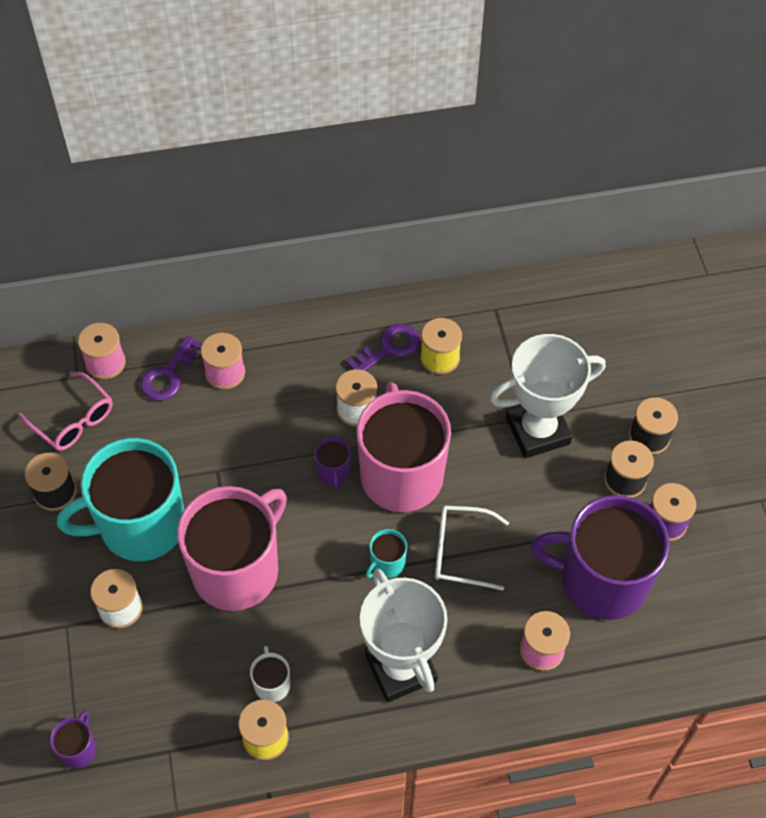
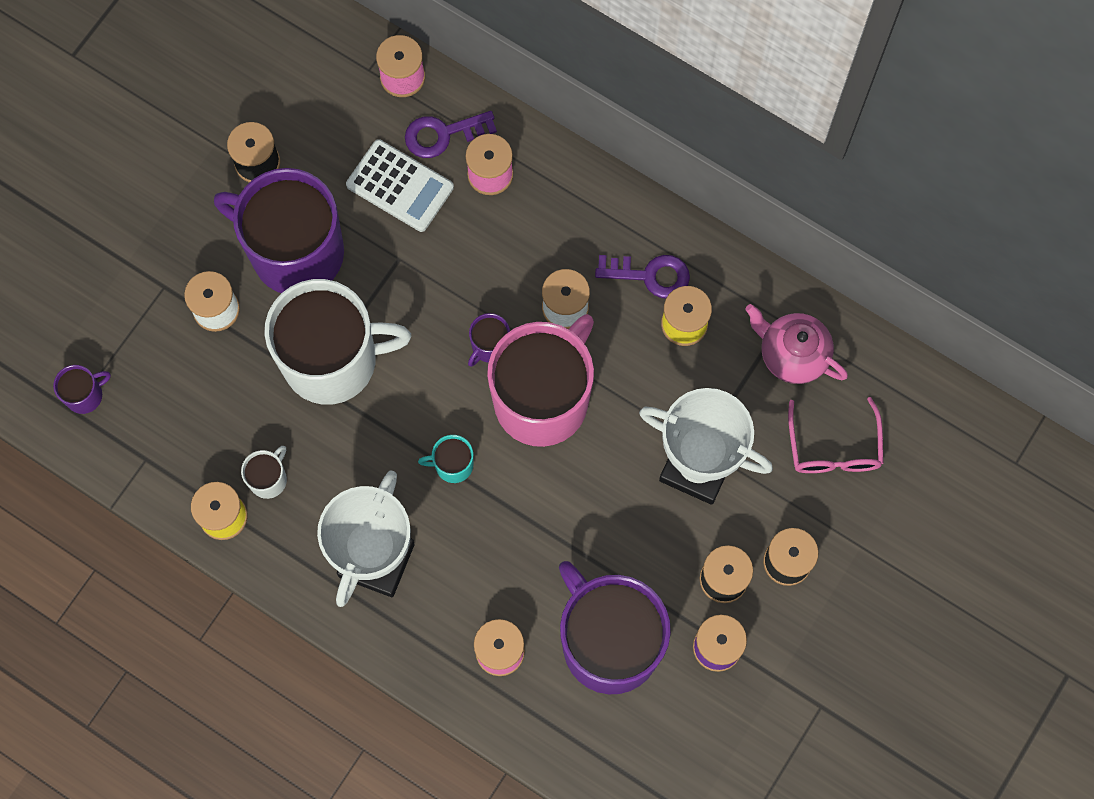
camera: 45 degrees right, 15 degrees up
pink glasses [18,372,113,451] -> pink glasses moved to [788,397,883,473]
turquoise mug [57,438,184,561] -> purple mug [214,168,344,293]
pink mug [177,486,287,611] -> white mug [264,279,411,405]
white glasses [435,506,509,591] -> none
none -> white calculator [346,139,454,232]
none -> pink teapot [745,304,848,384]

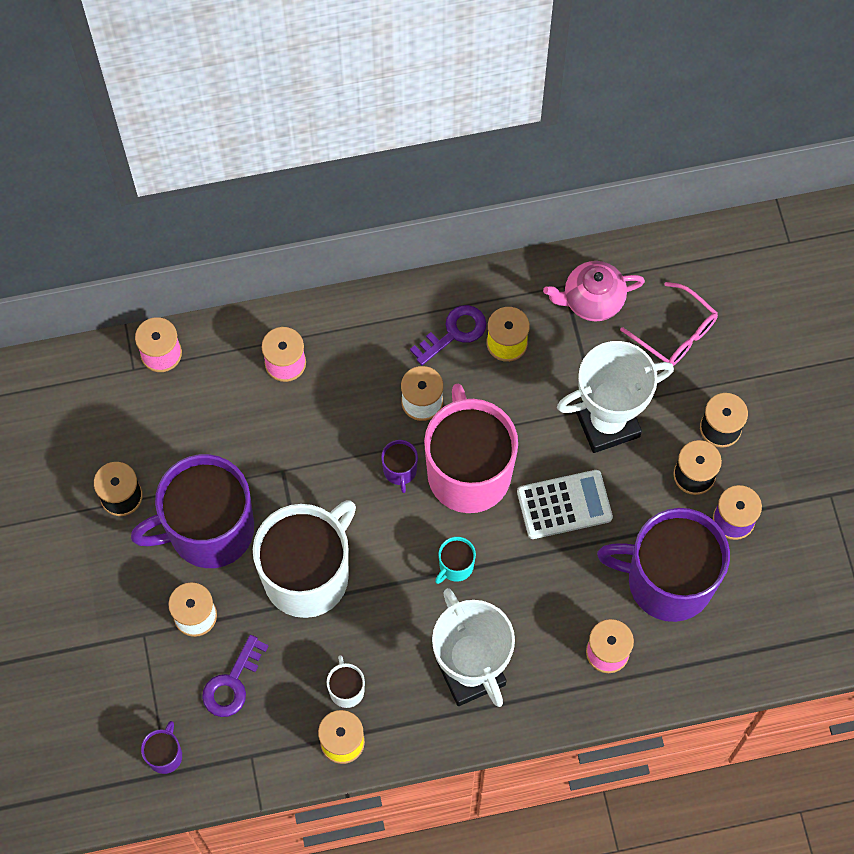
camera: 45 degrees left, 5 degrees down
white calculator [346,139,454,232] -> white calculator moved to [517,470,613,539]
purple key [405,111,497,158] -> purple key moved to [202,635,268,717]

